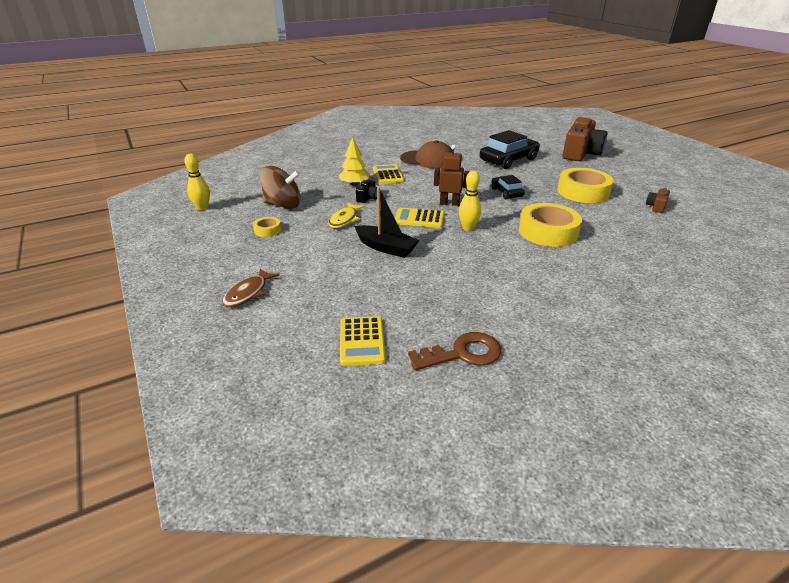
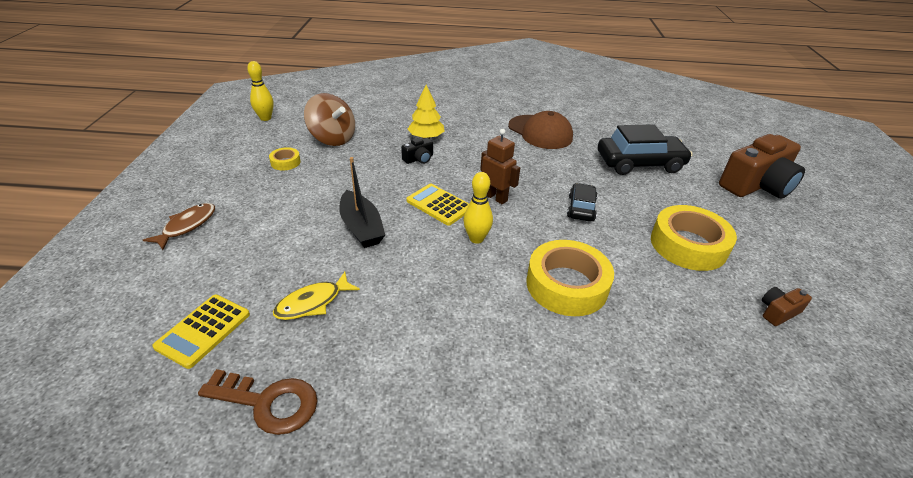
camera: 30 degrees right, 5 degrees up
brown fish [222,269,280,307] -> brown fish turned 150 degrees clockwise [143,203,215,250]
yellow fish [328,203,365,228] -> yellow fish moved to [273,272,360,320]
yellow calculator [373,164,404,184] -> none

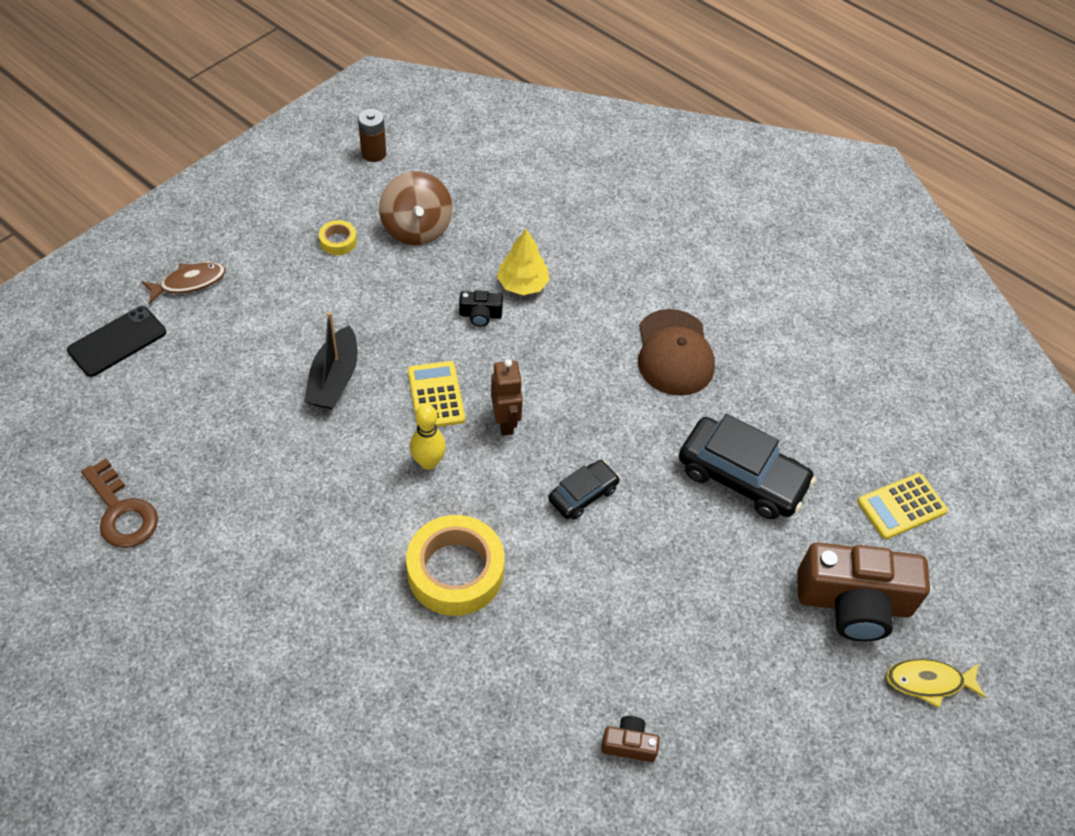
camera: 35 degrees right, 15 degrees up
yellow calculator [152,295,250,369] -> yellow calculator moved to [858,473,948,539]
yellow bowling pin [247,61,274,121] -> brown battery [358,109,386,162]
yellow fish [273,272,360,320] -> yellow fish moved to [886,659,986,708]
yellow tape [651,205,737,271] -> none
none -> black phone [67,306,166,377]

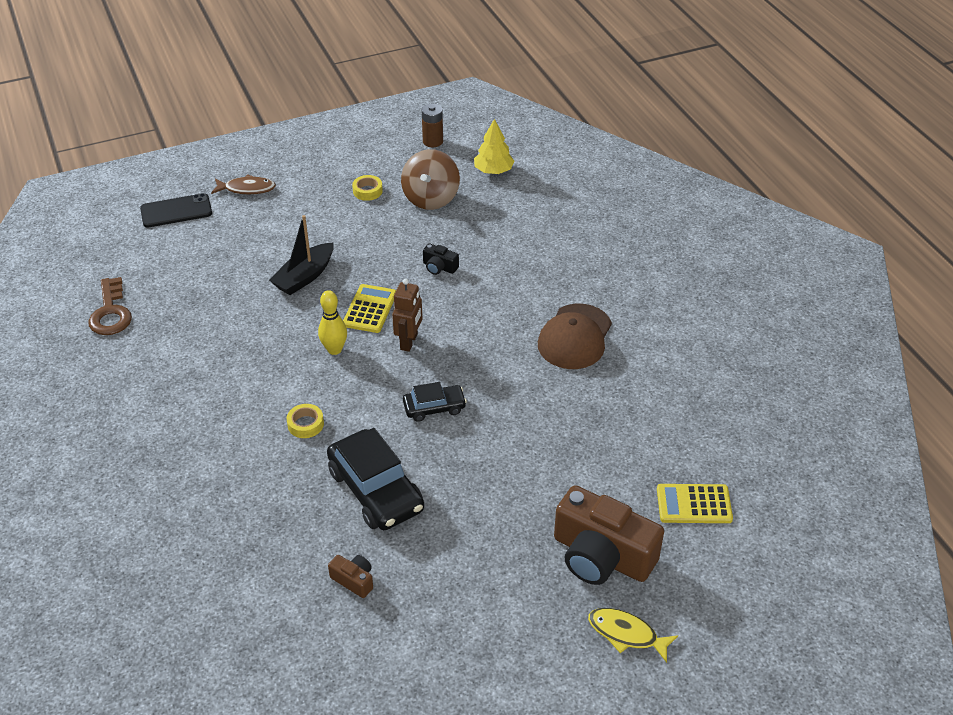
camera: 30 degrees right, 10 degrees down
yellow tape [406,515,504,616] -> yellow tape [287,404,324,438], size x0.46
yellow tree [497,229,550,295] -> yellow tree moved to [474,119,515,174]
black car [679,414,816,519] -> black car moved to [327,428,424,530]

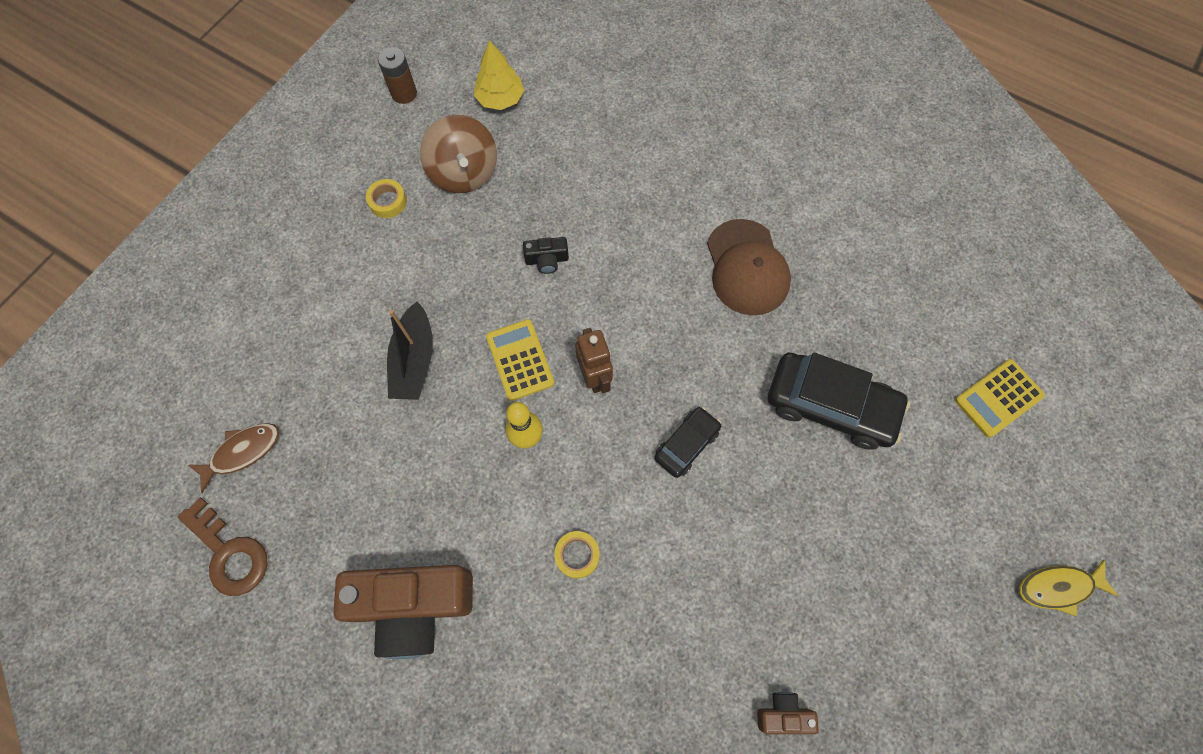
camera: 35 degrees left, 25 degrees up
black phone [140,193,212,228] -> none
brown fish [211,174,276,194] -> brown fish moved to [188,423,279,493]
black car [327,428,424,530] -> black car moved to [768,353,910,450]
brown camera [554,485,664,585] -> brown camera moved to [334,565,473,659]

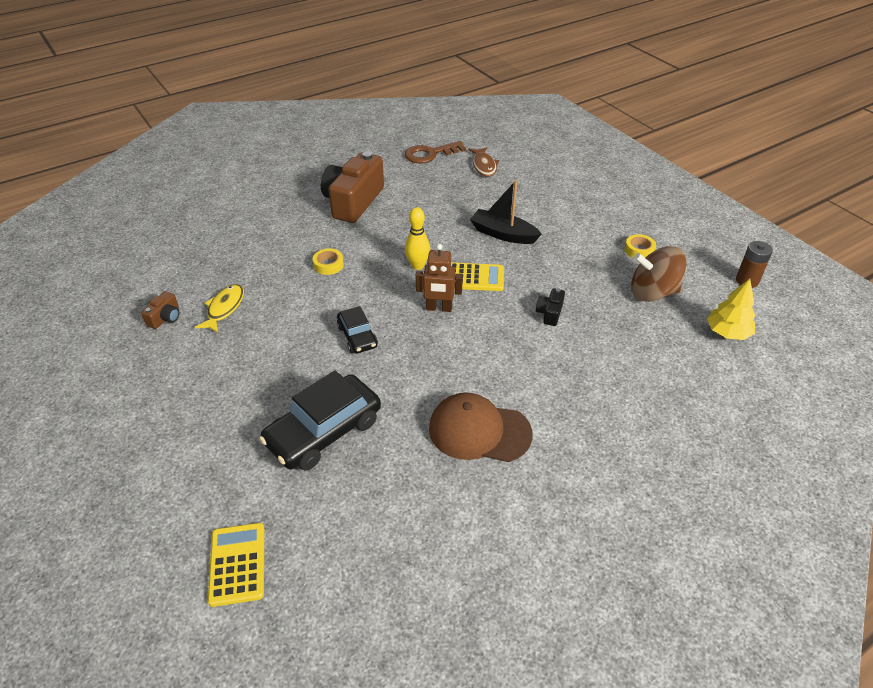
camera: 115 degrees right, 25 degrees down
yellow fish [1019,560,1118,616] -> yellow fish moved to [195,284,244,333]

